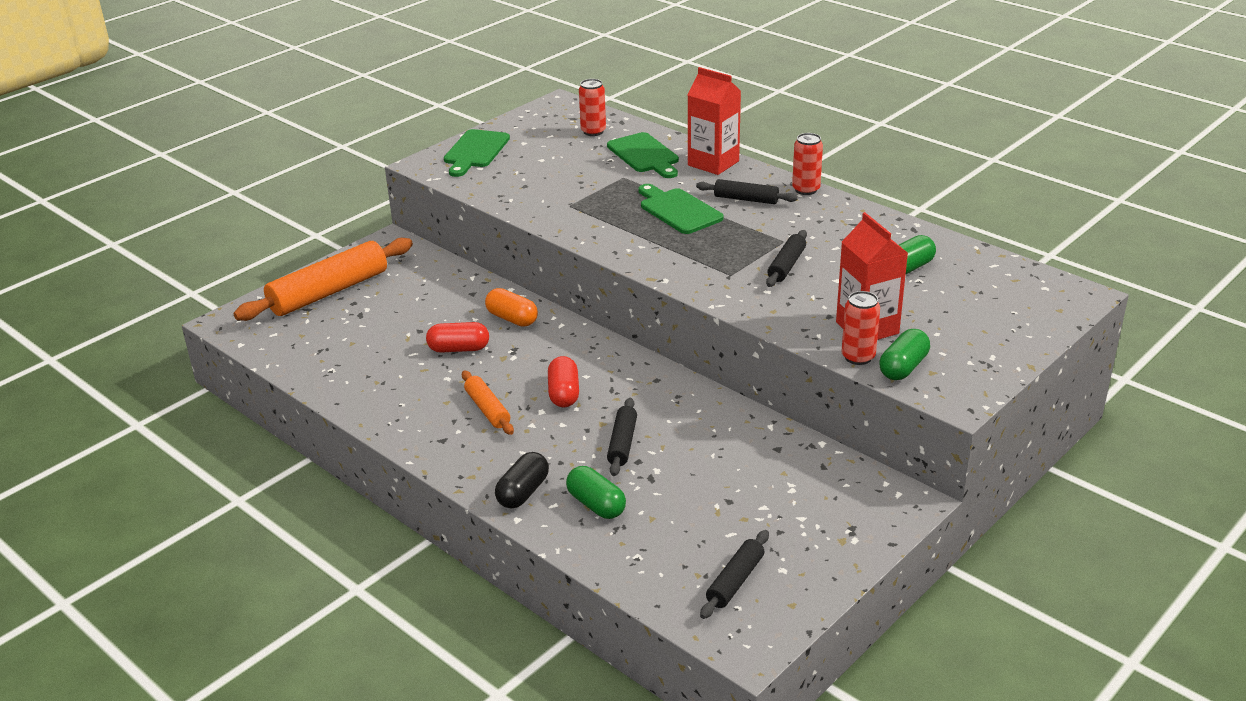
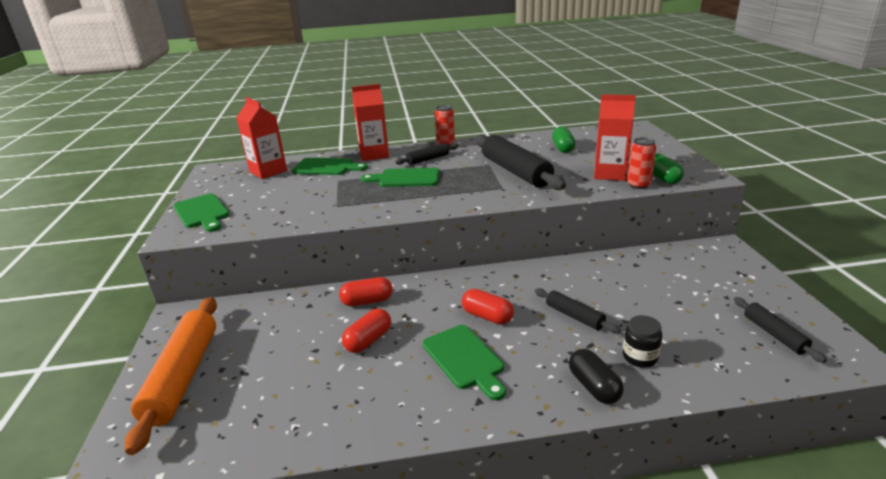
camera: 50 degrees left, 5 degrees down
orange rolling pin [462,370,514,435] -> green cutting board [423,325,506,400]
orange capsule [485,288,538,327] -> red capsule [339,277,393,306]
green capsule [566,466,626,519] -> black jar [623,315,662,368]
red can [579,79,606,136] -> red carton [236,97,287,179]
black rolling pin [766,230,807,287] -> black rolling pin [475,135,566,190], size x1.97

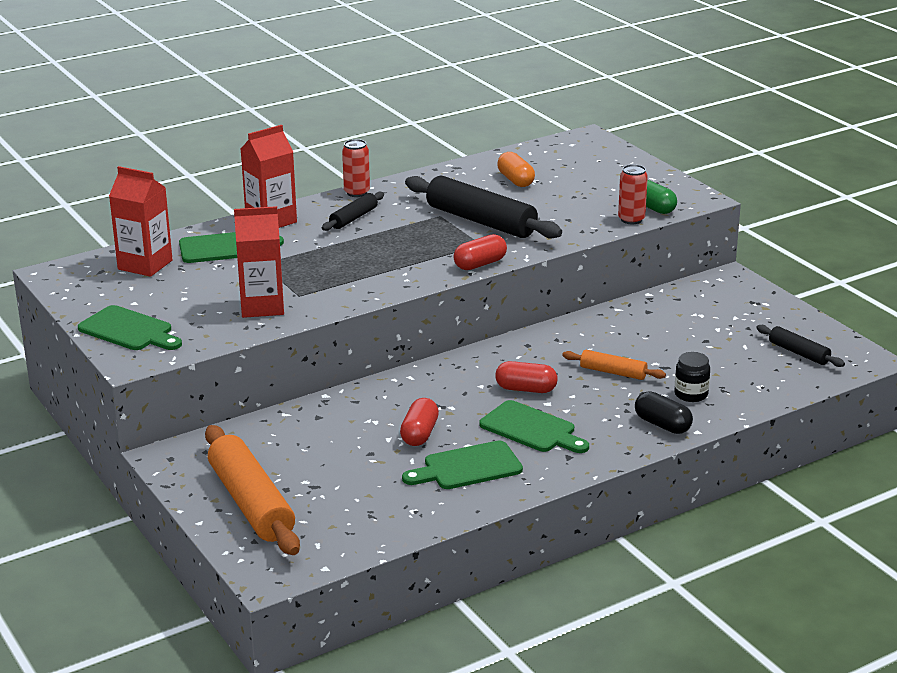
camera: 25 degrees left, 0 degrees up
red capsule [339,277,393,306] -> red capsule moved to [453,234,507,270]
green cutting board [361,168,439,187] -> green cutting board moved to [402,441,523,489]
black rolling pin [535,288,621,333] -> orange rolling pin [562,350,666,380]
green capsule [552,126,576,153] -> orange capsule [497,152,535,187]
red carton [594,94,636,181] -> red carton moved to [234,206,284,318]

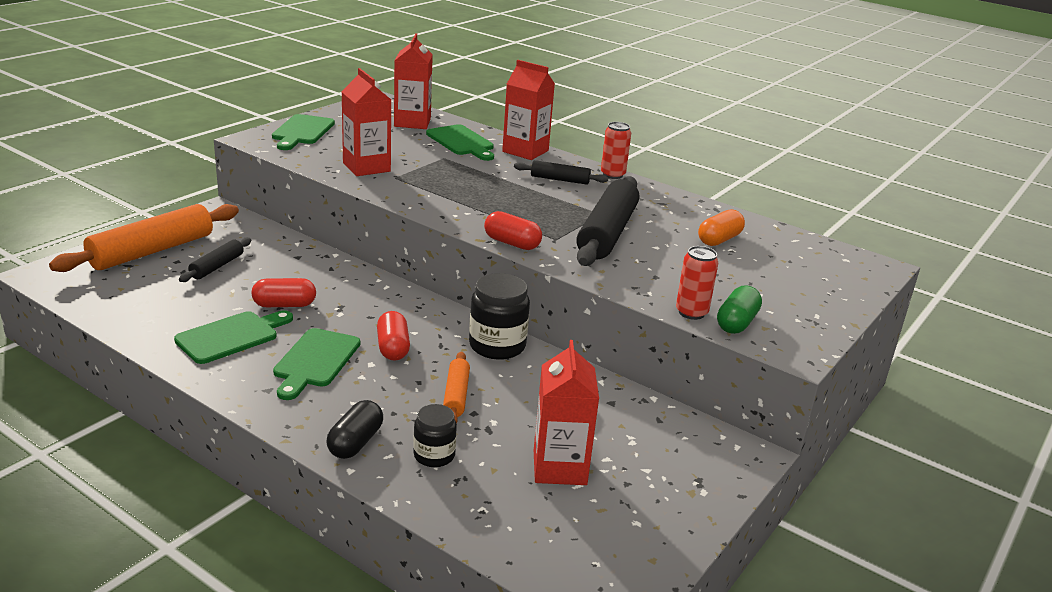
camera: 65 degrees right, 0 degrees up
green cutting board [402,441,523,489] -> green cutting board turned 90 degrees clockwise [174,310,293,364]
black rolling pin [756,325,845,367] -> black rolling pin moved to [179,238,251,282]
none -> black jar [469,273,530,360]
none -> red carton [534,340,599,485]

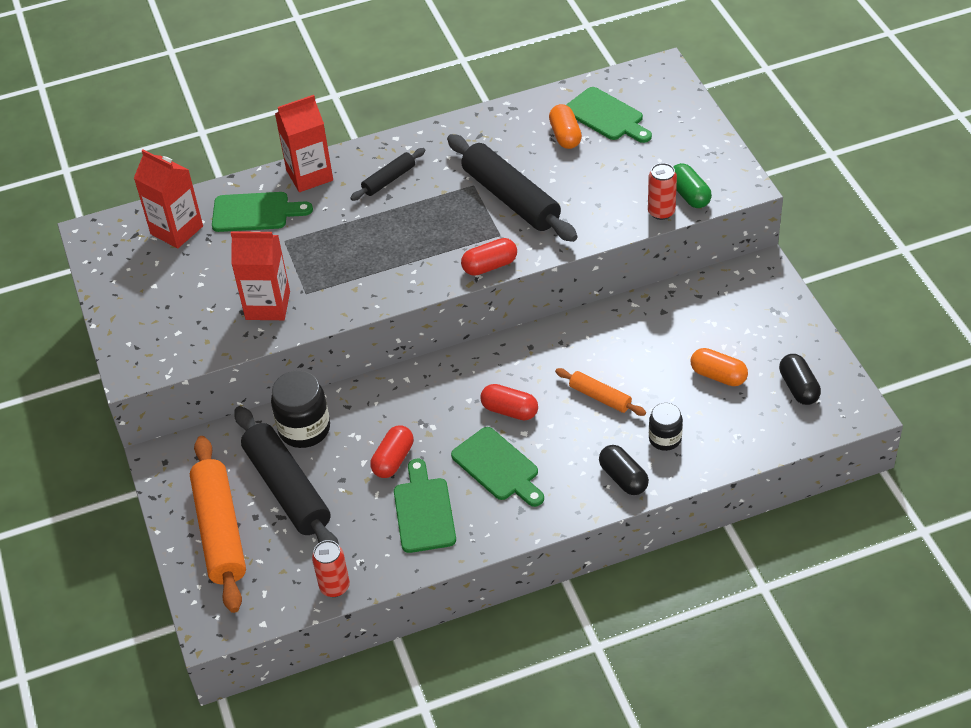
camera: 50 degrees left, 20 degrees up
black rolling pin [179,238,251,282] -> black rolling pin [234,406,339,545], size x1.97
green cutting board [272,114,335,150] -> green cutting board moved to [566,87,652,143]
black jar [469,273,530,360] -> black jar moved to [271,371,330,448]
red carton [534,340,599,485] -> orange capsule [691,348,748,386]
red can [601,122,631,179] -> red can moved to [312,540,350,597]
none -> black capsule [779,354,821,405]

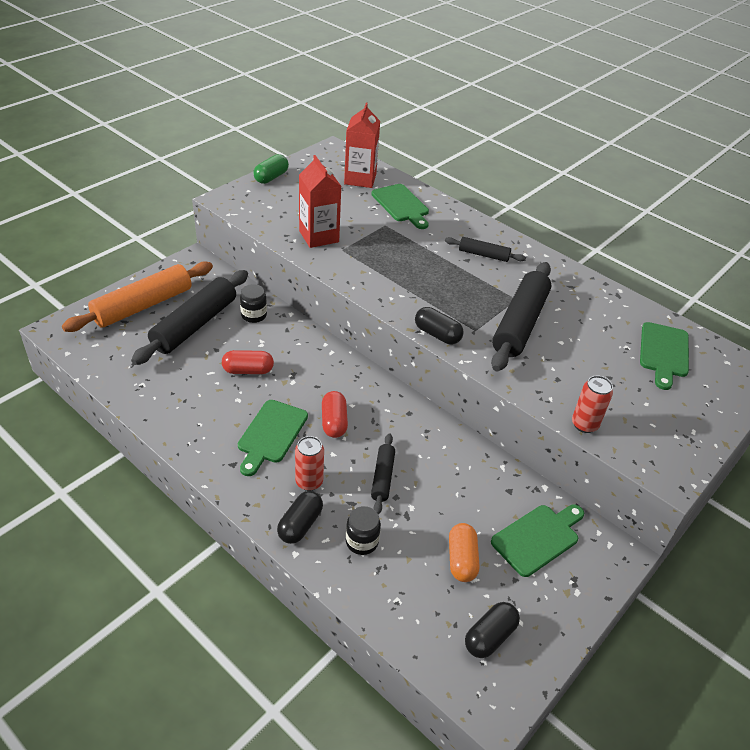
camera: 55 degrees right, 5 degrees down
black jar [271,371,330,448] -> black jar [240,284,267,323], size x0.61
red carton [275,95,333,192] -> none
red can [312,540,350,597] -> red can moved to [295,436,324,491]
green cutting board [394,459,456,553] -> green cutting board moved to [491,505,584,577]
red capsule [461,238,517,276] -> black capsule [415,307,464,344]
orange capsule [549,104,582,149] -> none
orange rolling pin [555,368,646,416] -> black rolling pin [371,433,395,514]
green capsule [673,163,712,208] -> green capsule moved to [253,154,289,184]

